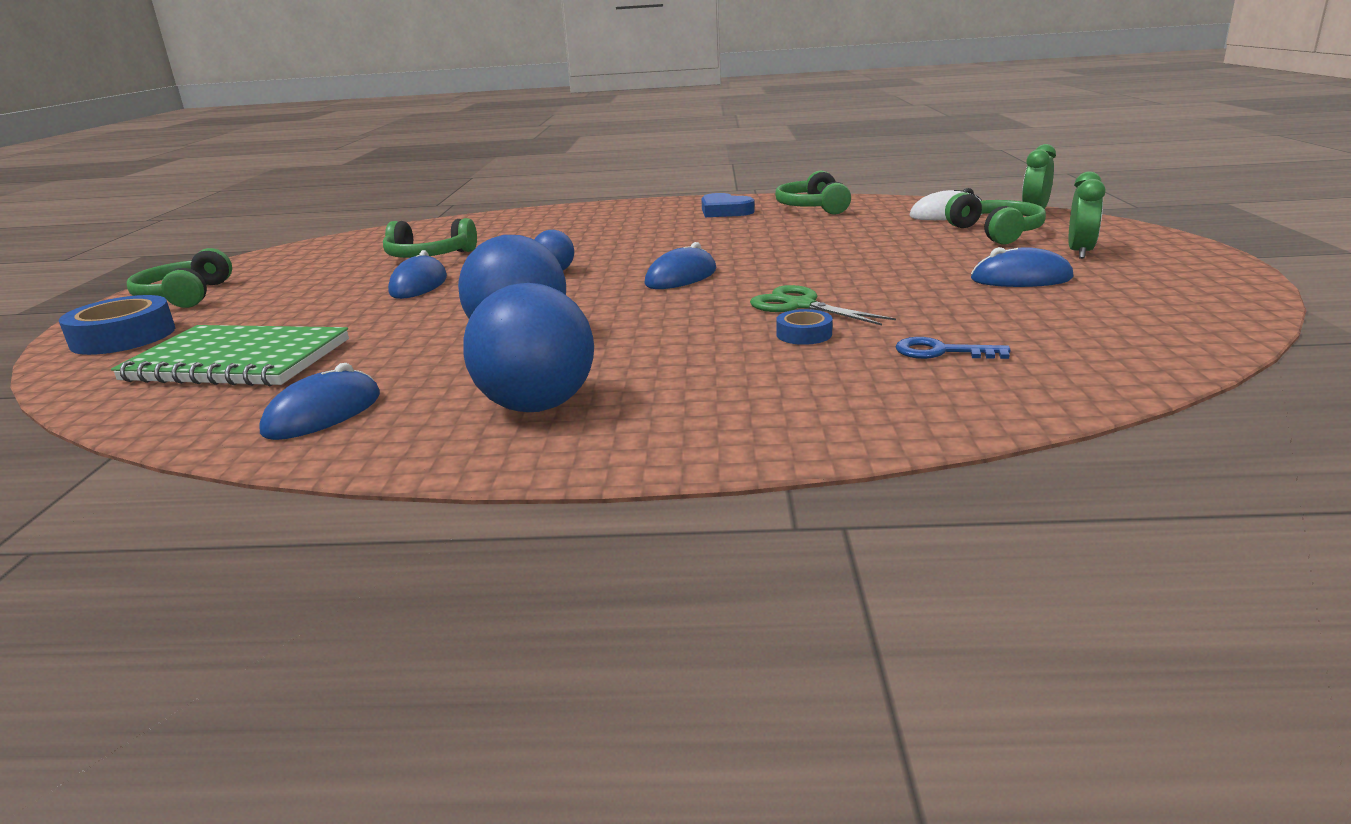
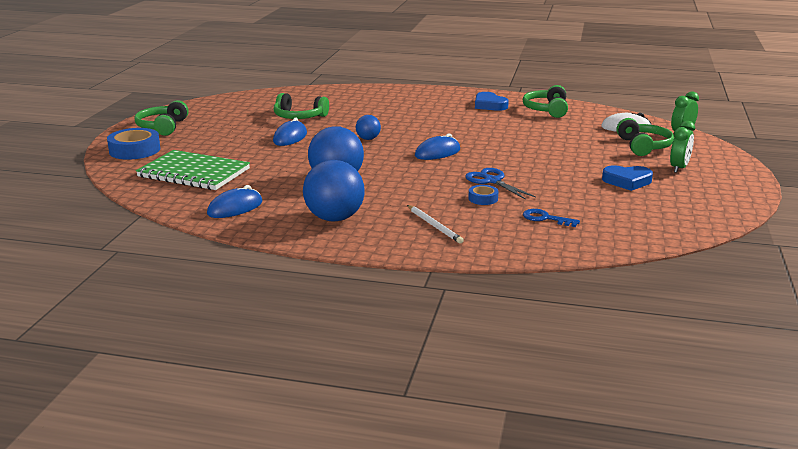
camera: 10 degrees right, 0 degrees up
green scissors [750,285,896,325] -> blue scissors [465,168,536,200]
blue mouse [971,247,1074,287] -> blue heart [602,165,653,191]
none -> white pencil [407,205,464,244]

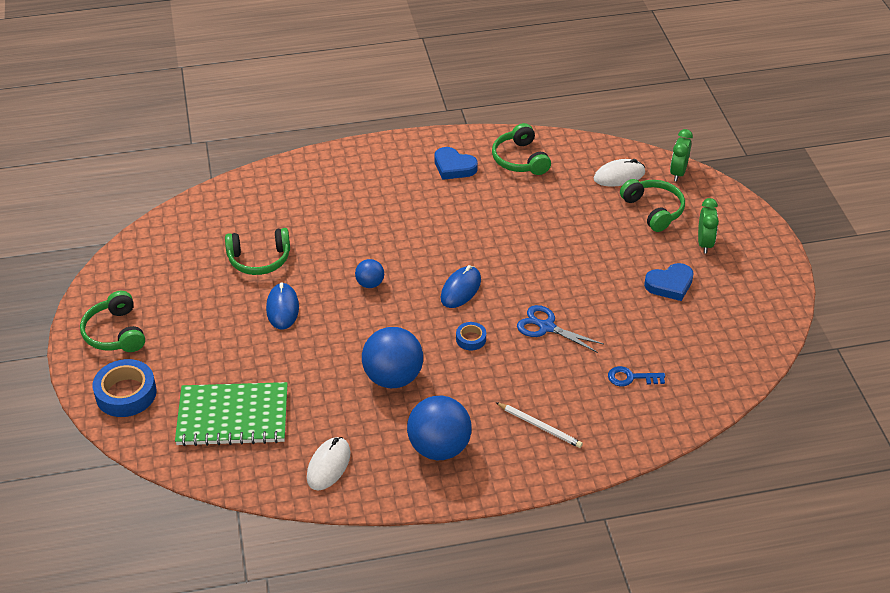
camera: 25 degrees left, 20 degrees up
blue mouse [207,185,262,218] -> white mouse [307,437,350,490]
blue tape [468,185,498,205] -> blue tape moved to [456,322,486,350]

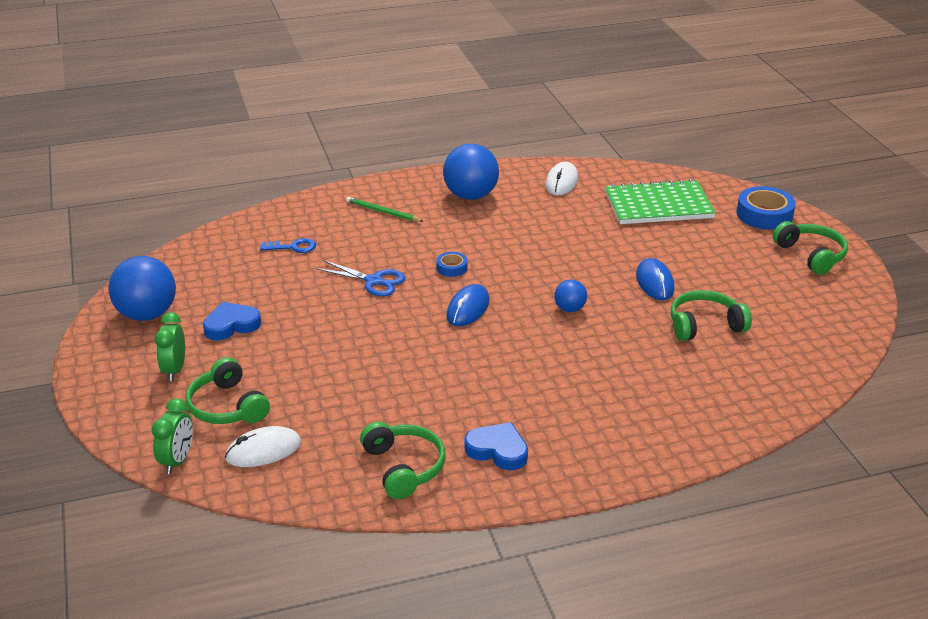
camera: 175 degrees right, 10 degrees down
blue ball [362,327,423,388] -> blue ball moved to [108,256,176,321]
white pencil [496,402,583,448] -> green pencil [346,197,423,222]

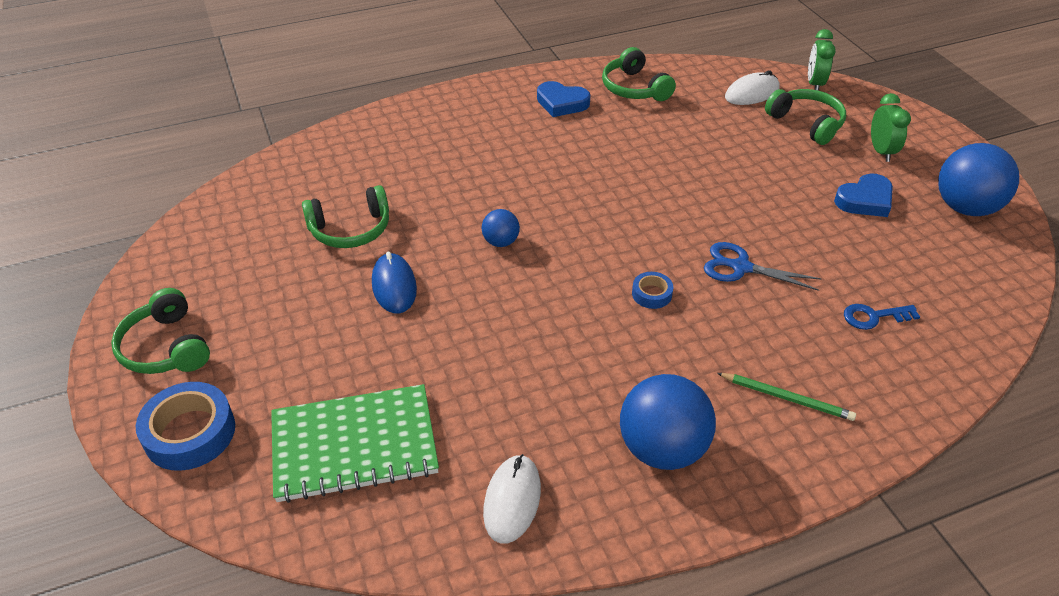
camera: 175 degrees right, 10 degrees up
blue mouse [447,284,489,326] -> none

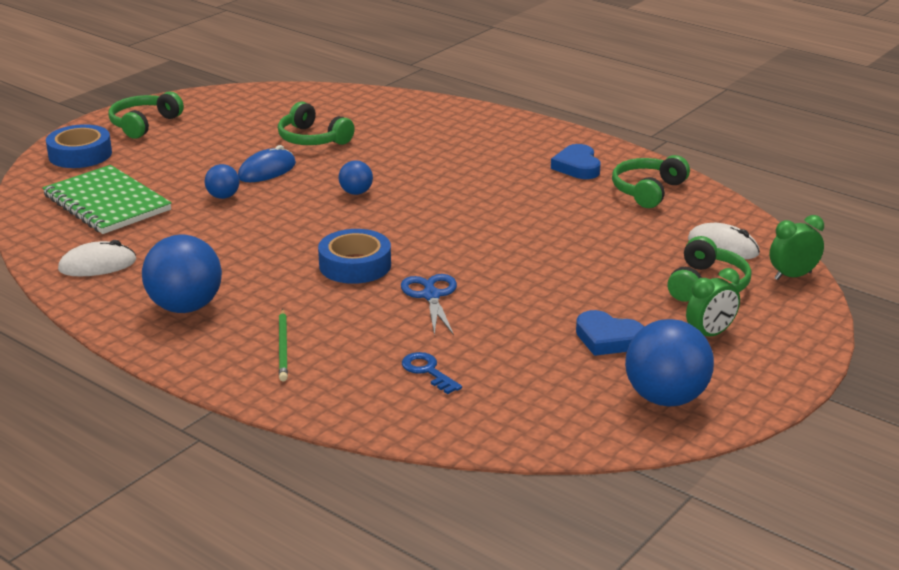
camera: 60 degrees right, 15 degrees down
blue tape [632,272,673,309] -> blue tape [318,229,391,284], size x1.91
none -> blue ball [205,164,240,199]

